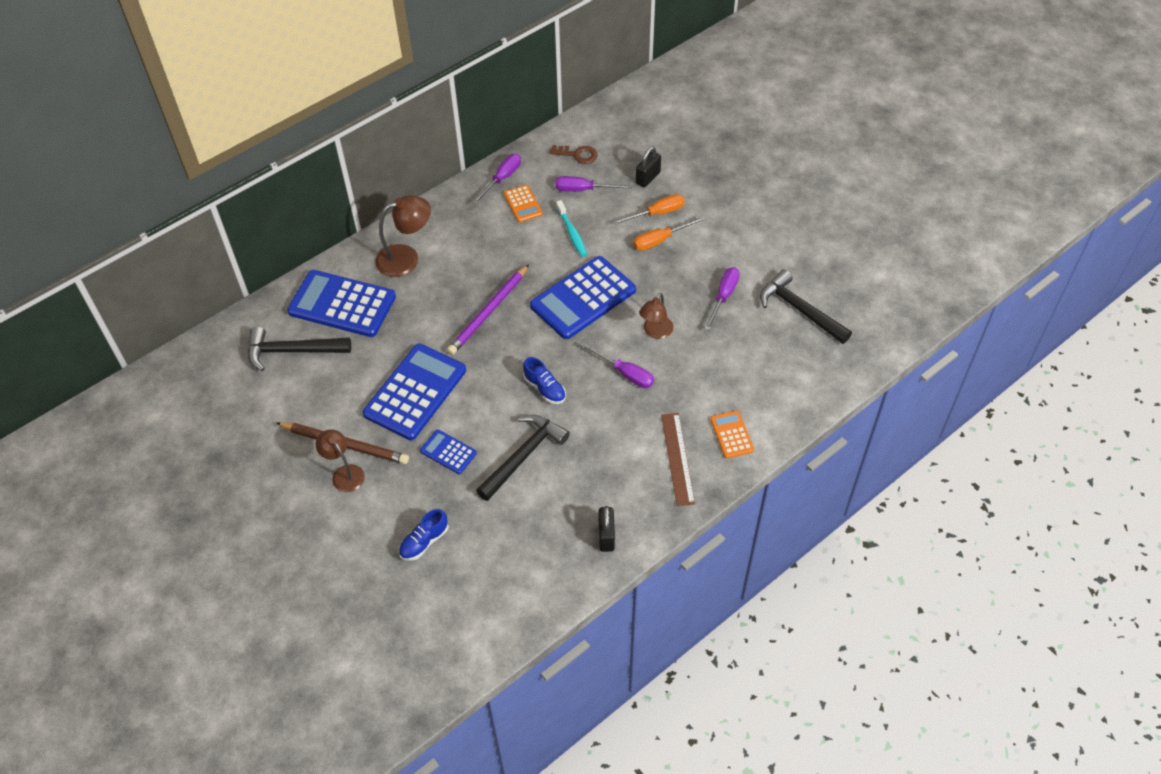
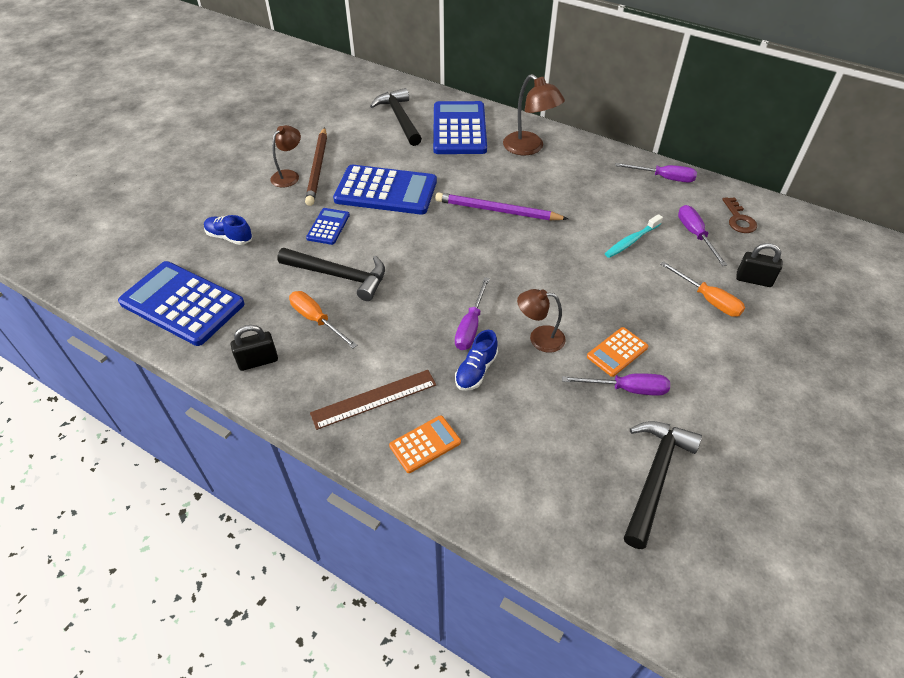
camera: 70 degrees right, 5 degrees down
orange calculator [504,185,543,222] -> orange calculator moved to [587,327,648,377]
blue shoe [523,357,566,404] -> blue shoe moved to [455,330,498,391]
blue calculator [530,256,636,339] -> blue calculator moved to [118,261,245,346]
orange screwdriver [633,216,705,251] -> orange screwdriver moved to [289,291,358,348]

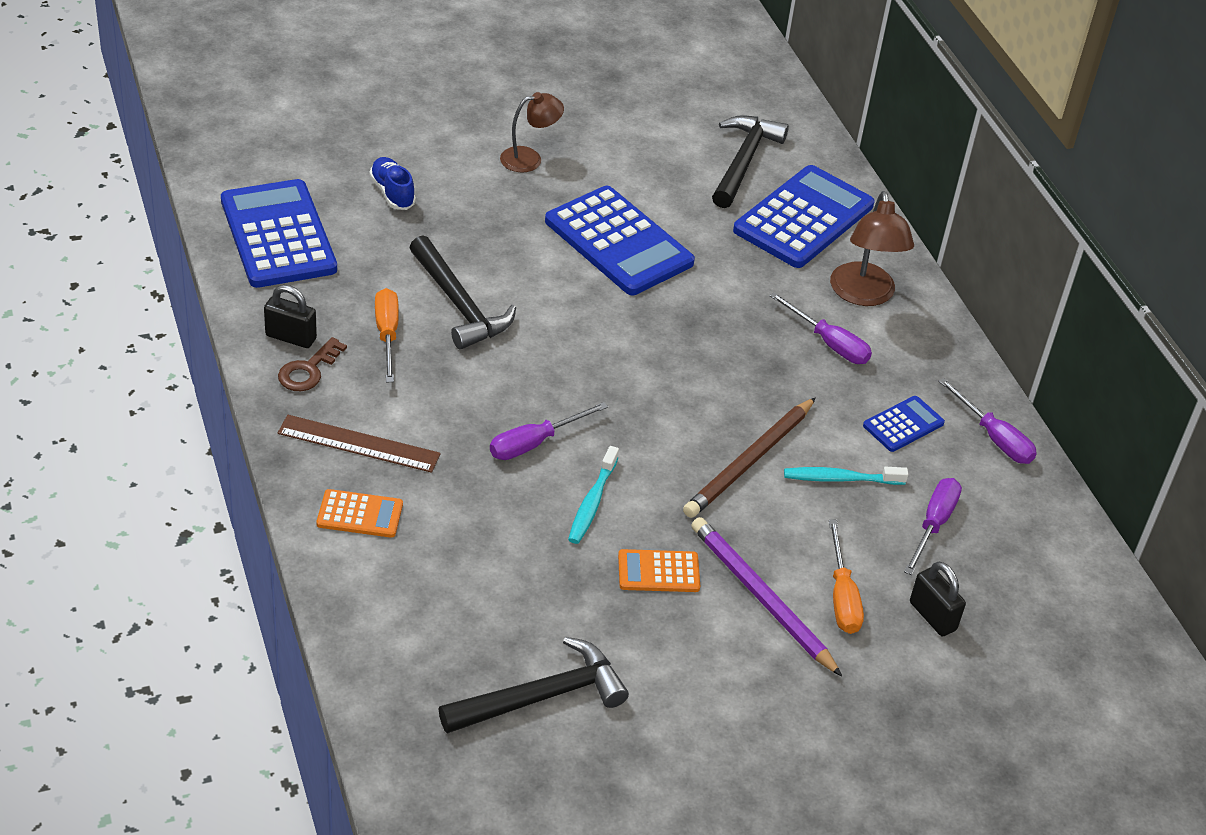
camera: 35 degrees right, 5 degrees down
brown pencil [305,127,327,206] -> brown pencil moved to [683,397,816,518]
blue calculator [306,208,350,245] -> blue calculator moved to [863,396,945,452]
purple pencil [435,192,568,220] -> purple pencil moved to [691,517,842,677]
blue shoe [455,330,498,391] -> none
brown lamp [517,289,566,353] -> turquoise toothbrush [568,446,619,544]
purple screwdriver [562,373,670,396] -> purple screwdriver moved to [769,292,872,364]
brown key [722,197,757,233] -> brown key moved to [278,337,347,391]

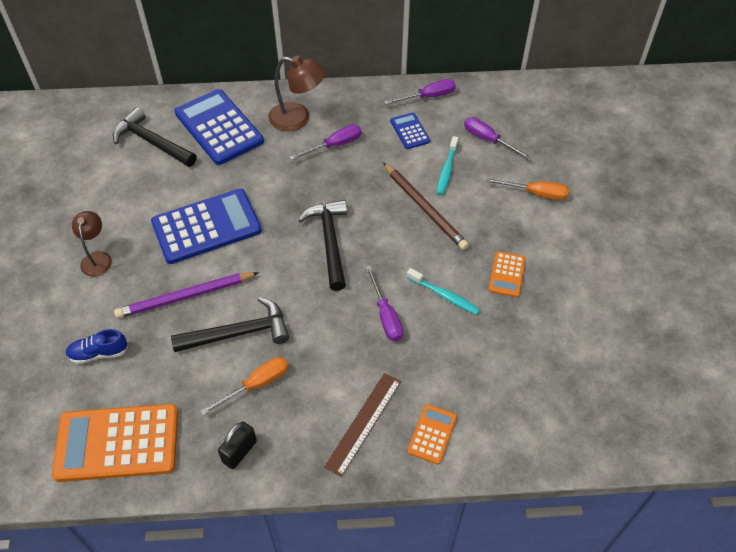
camera: 70 degrees left, 10 degrees up
blue calculator [221,179,337,288] -> orange calculator [52,404,178,482]
brown key [278,337,347,391] -> none
orange screwdriver [375,288,399,382] -> orange screwdriver turned 135 degrees clockwise [200,357,288,415]
black hammer [439,637,629,734] -> black hammer moved to [298,200,347,291]
purple pencil [691,517,842,677] -> purple pencil moved to [114,272,259,319]
black padlock [910,561,966,637] -> none

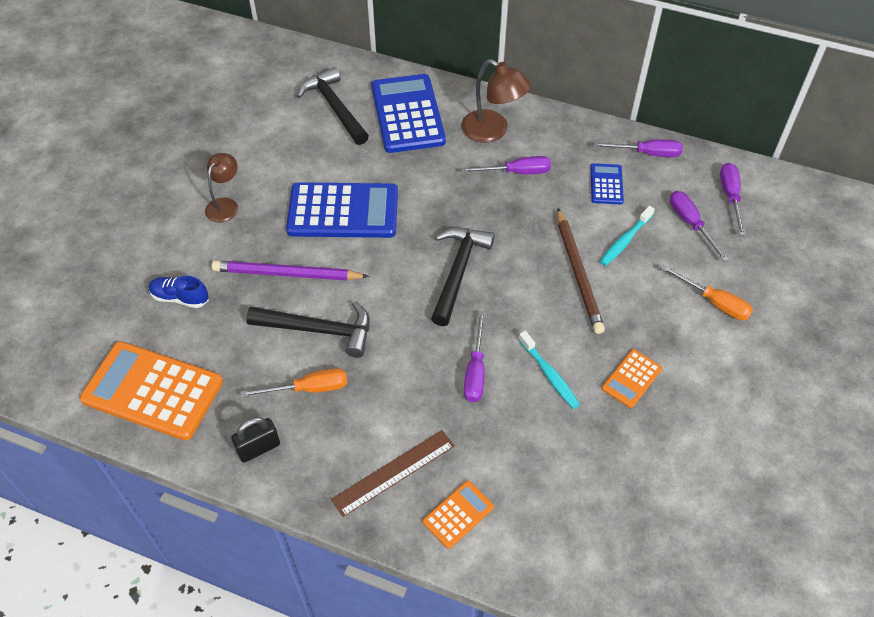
camera: 25 degrees right, 0 degrees up
none -> purple screwdriver [720,163,745,236]

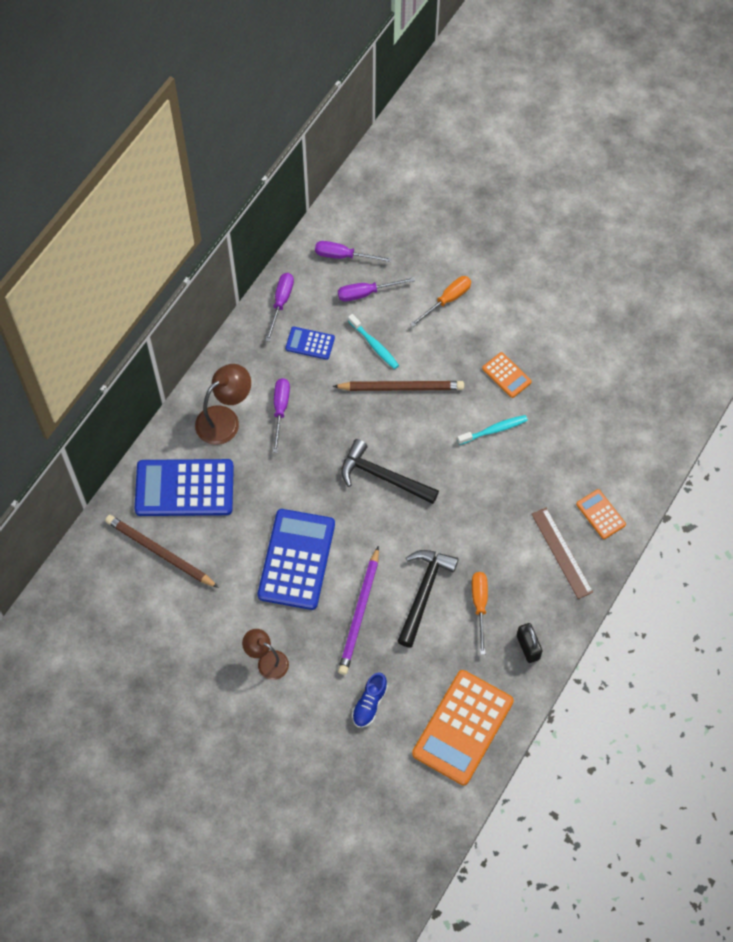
camera: 80 degrees left, 10 degrees up
black hammer [297,67,369,145] -> brown pencil [105,515,219,588]
purple screwdriver [464,312,485,402] -> none

